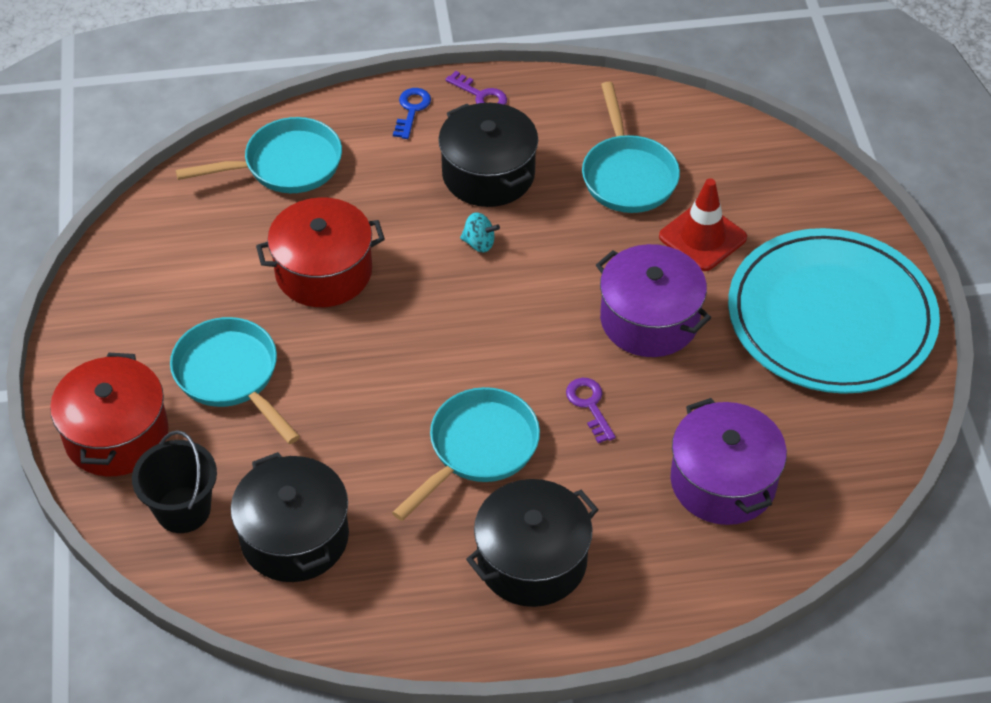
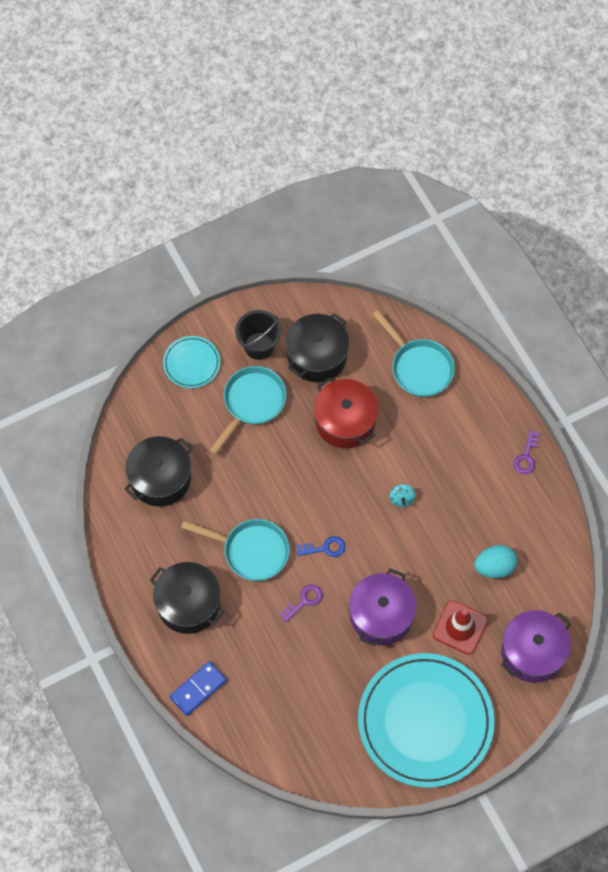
camera: 70 degrees right, 15 degrees up
red pot [50,352,169,476] -> turquoise plate [163,336,220,388]
black bucket [132,430,217,533] -> black bucket moved to [235,310,282,360]
blue key [393,88,431,139] -> blue key moved to [297,536,345,557]
black pot [438,103,538,207] -> black pot moved to [286,313,349,382]
turquoise pan [582,82,680,213] -> turquoise egg [474,545,517,578]
purple pot [670,398,787,525] -> purple pot moved to [501,610,571,683]
none -> blue domino [170,661,227,716]

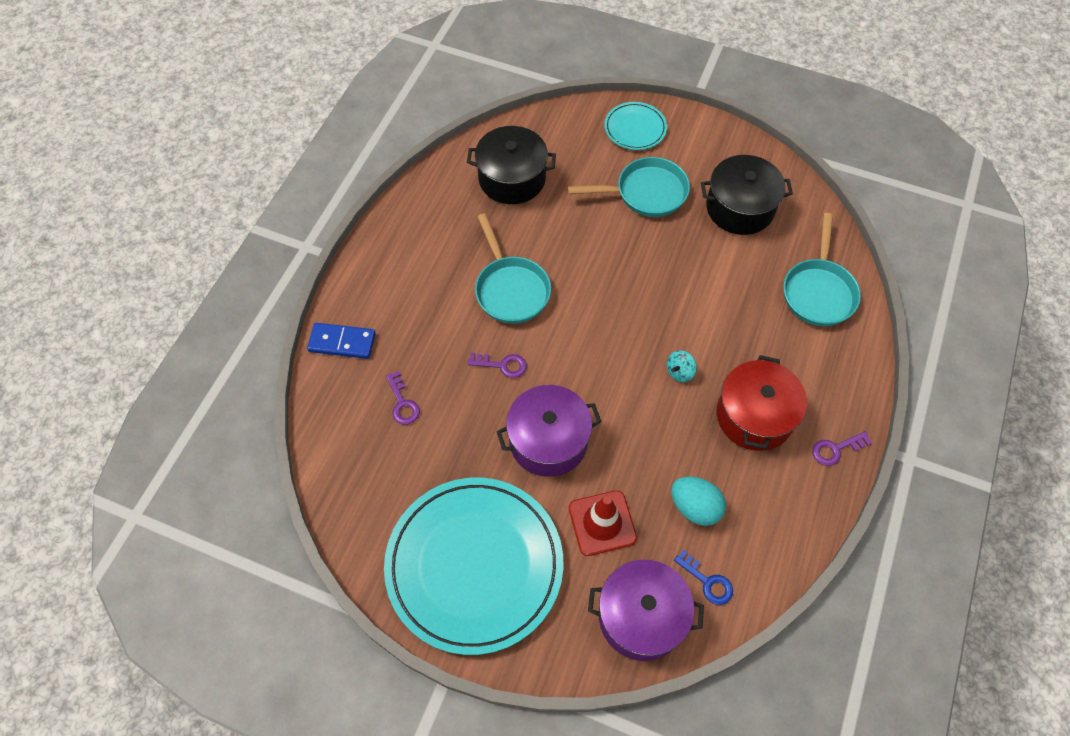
camera: 50 degrees right, 5 degrees down
black pot [150,562,225,634] -> none
black bucket [235,310,282,360] -> none
blue key [297,536,345,557] -> blue key moved to [674,550,733,605]
red pot [314,378,378,448] -> red pot moved to [716,355,807,451]
none -> purple key [386,371,420,425]

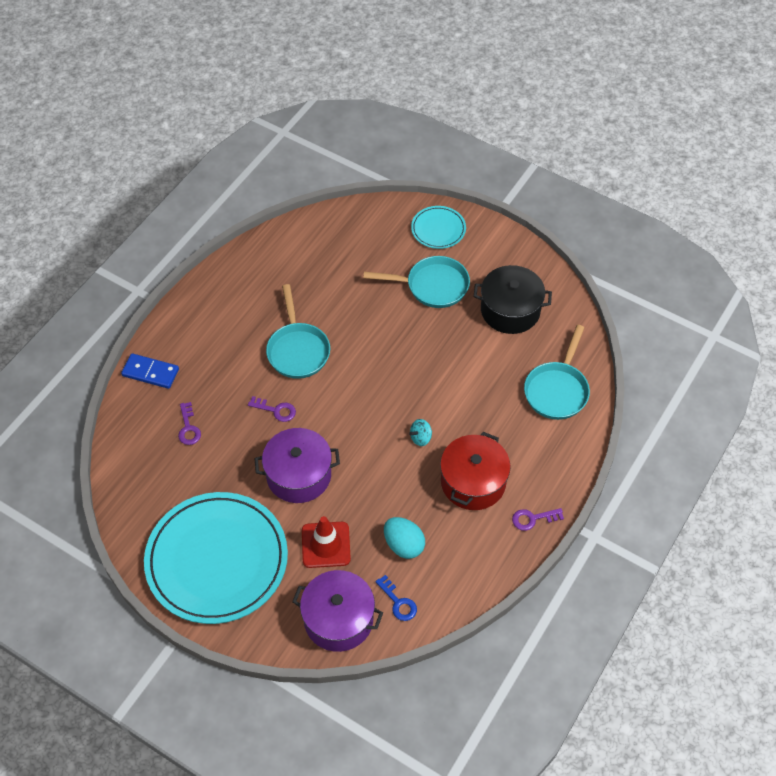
camera: 10 degrees right, 5 degrees down
black pot [467,126,556,204] -> none

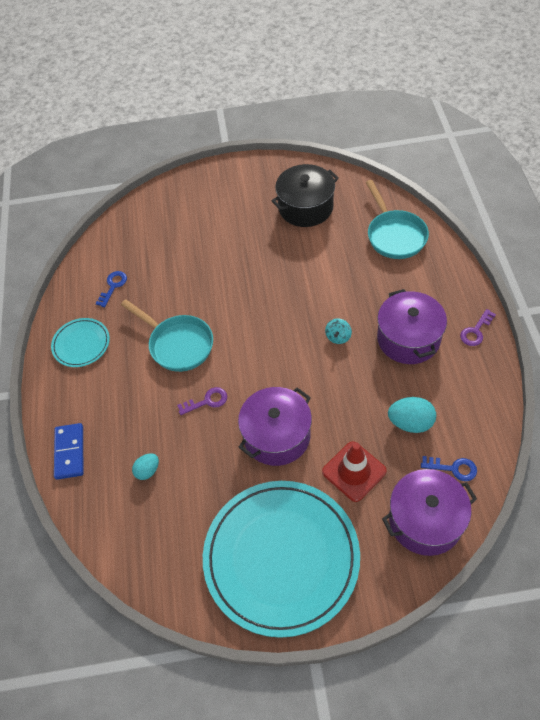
camera: 35 degrees left, 0 degrees up
blue domino [121,353,179,389] -> blue domino turned 75 degrees counterclockwise [54,423,83,480]
purple key [178,402,201,445] -> turquoise egg [132,453,159,480]
turquoise pan [363,256,470,308] -> none
turquoise plate [411,206,466,249] -> turquoise plate moved to [51,318,110,367]
red pot [440,432,511,510] -> purple pot [377,289,447,364]
none -> blue key [96,271,127,307]

